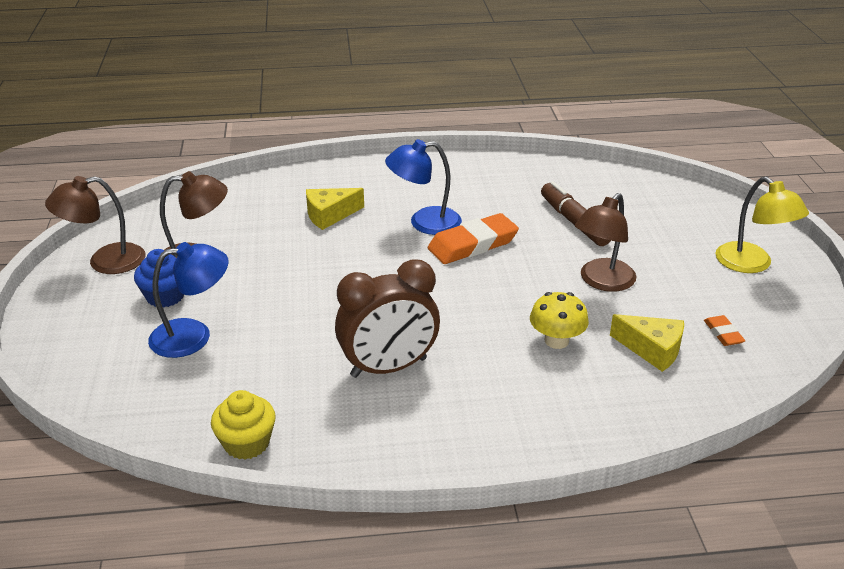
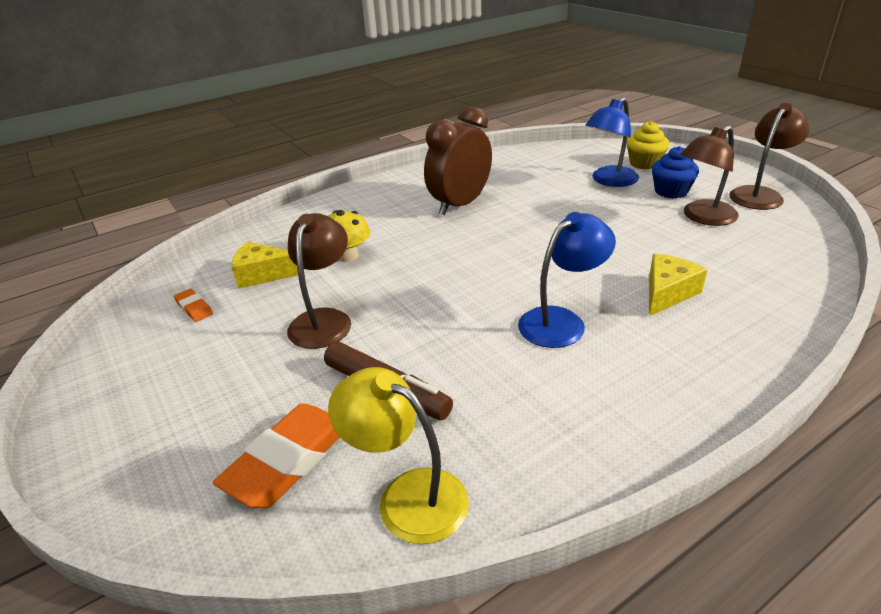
camera: 155 degrees right, 0 degrees up
yellow cupcake [211,390,276,460] -> yellow cupcake moved to [627,121,669,169]
orange eraser [428,213,519,264] -> orange eraser moved to [213,404,340,508]
yellow lamp [715,177,809,273] -> yellow lamp moved to [328,367,469,544]

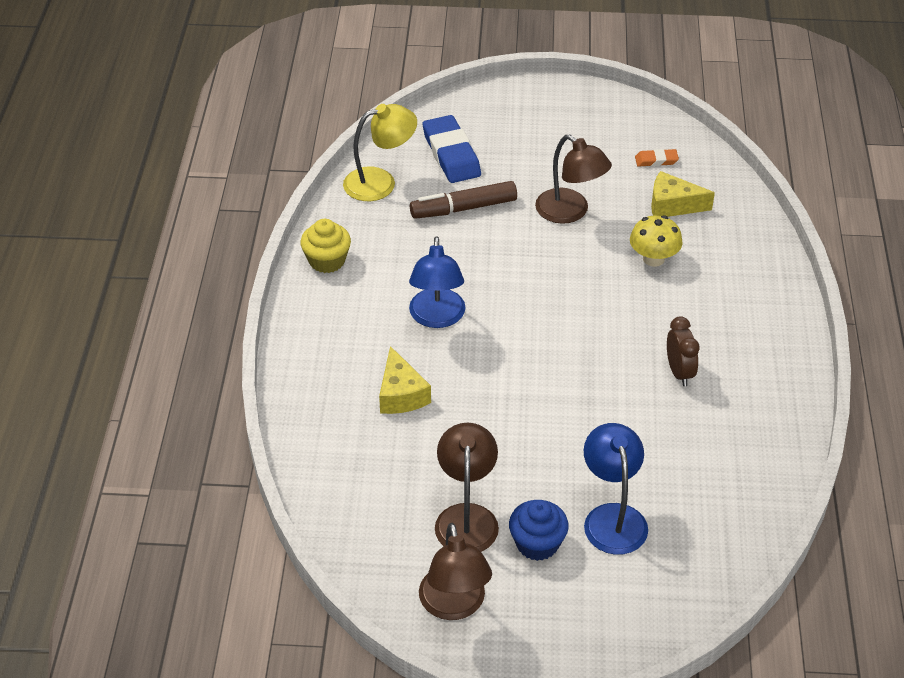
camera: 125 degrees right, 10 degrees up
orange eraser [213,404,340,508] -> blue eraser [423,115,481,183]
yellow cheese [232,241,298,289] -> yellow cheese turned 120 degrees counterclockwise [651,171,715,217]
brown clock [424,106,492,215] -> brown clock [667,316,700,386], size x0.55
yellow cupcake [627,121,669,169] -> yellow cupcake moved to [300,219,351,273]

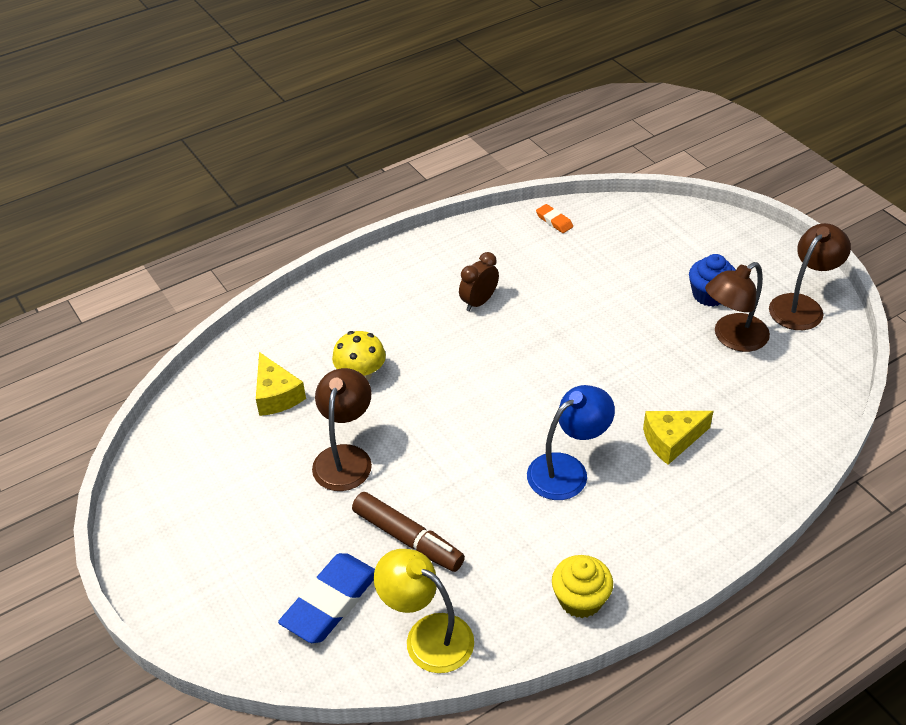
camera: 125 degrees left, 0 degrees up
yellow cheese [379,346,431,414] -> yellow cheese turned 150 degrees counterclockwise [643,411,714,465]
blue lamp [584,423,648,555] -> none
orange eraser [635,149,679,167] -> orange eraser moved to [536,204,573,233]

